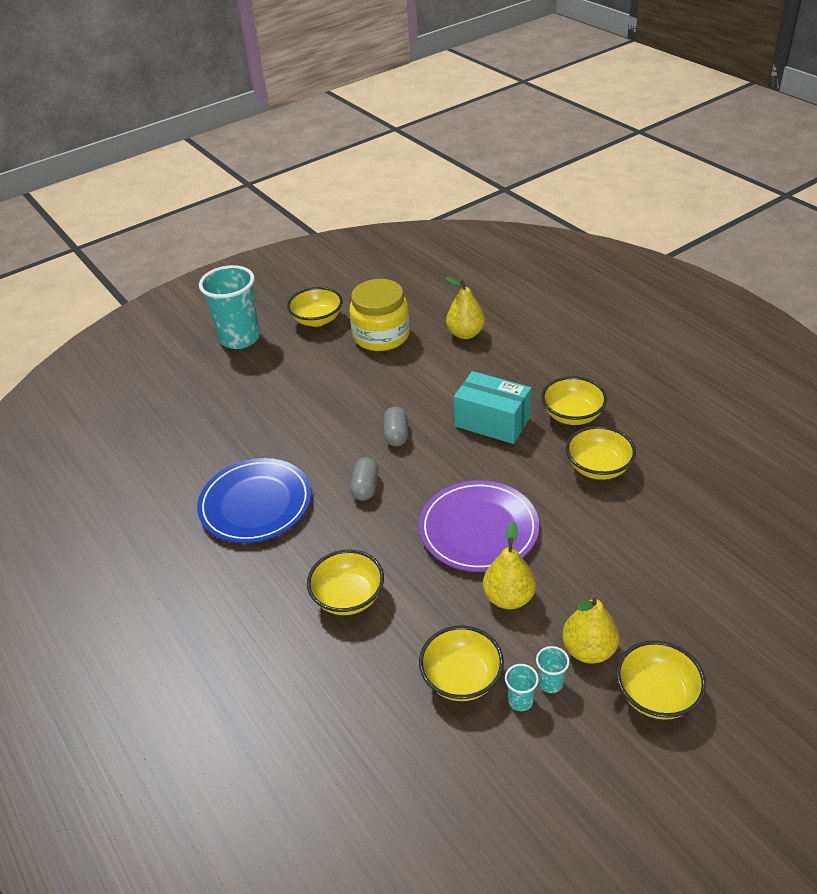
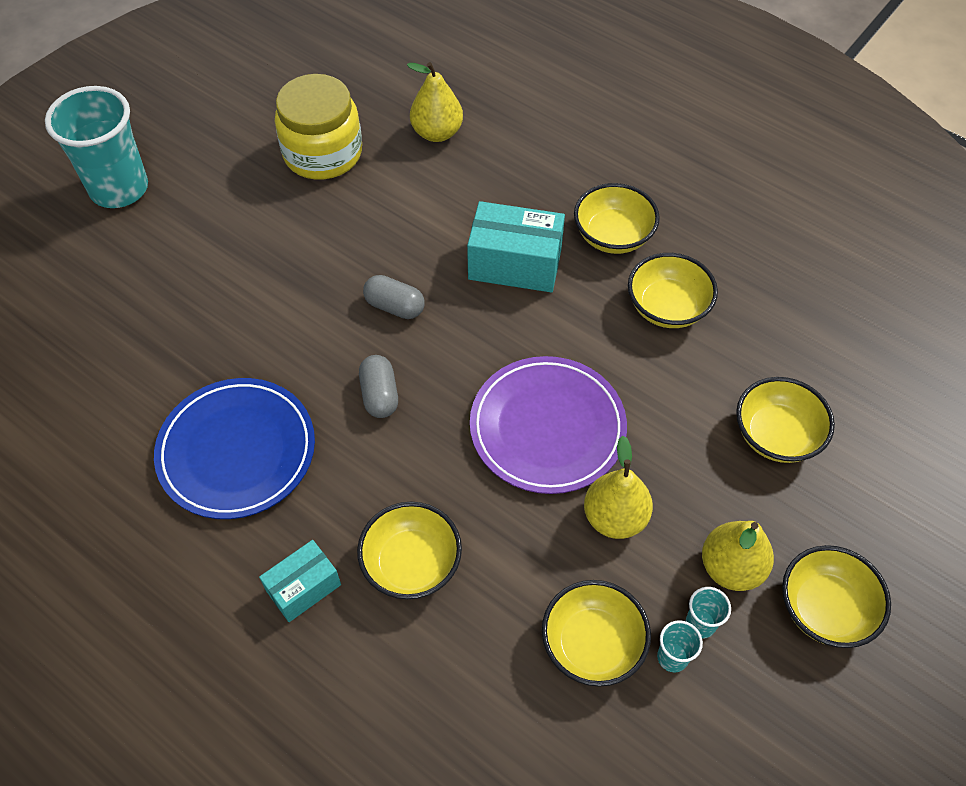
camera: 20 degrees left, 15 degrees up
yellow bowl [287,287,343,327] -> yellow bowl moved to [736,377,835,463]
grey capsule [383,407,408,446] -> grey capsule turned 45 degrees counterclockwise [363,275,425,319]
none -> turquoise box [259,540,341,622]

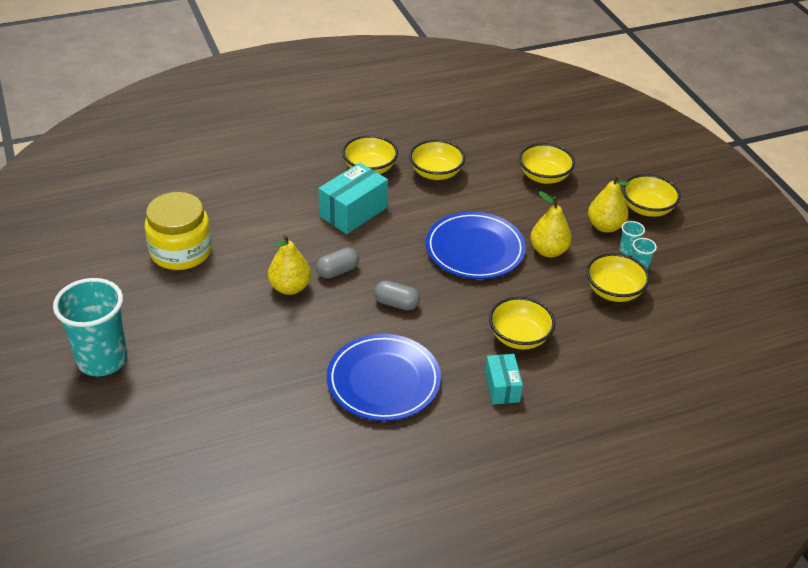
camera: 60 degrees left, 15 degrees down
yellow pear [407,62,463,142] -> yellow pear moved to [268,235,311,295]
purple plate [470,356,627,494] -> blue plate [426,212,526,279]

